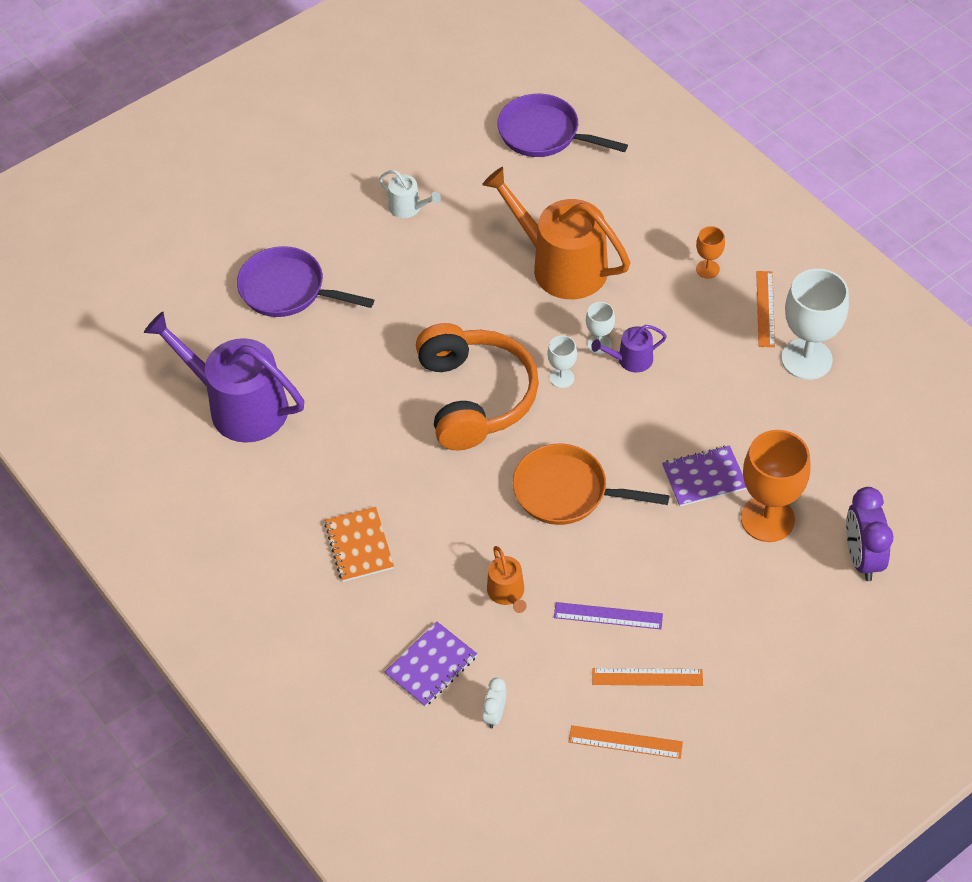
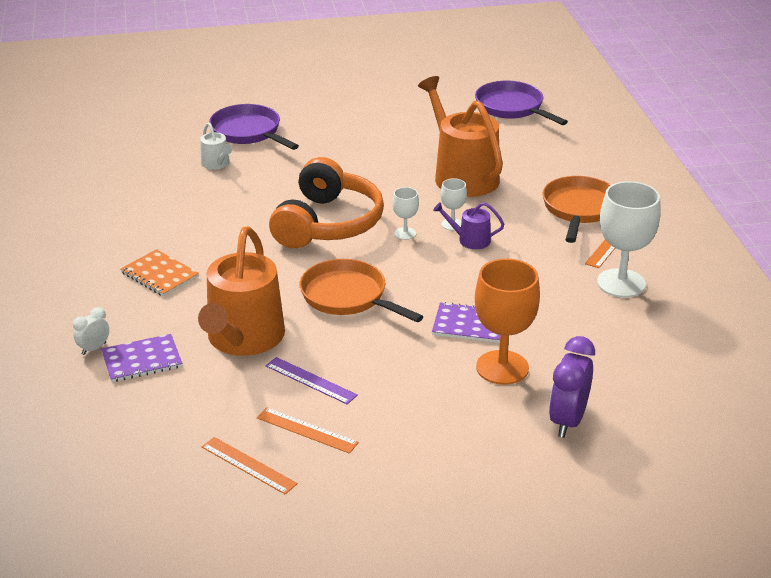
camera: 25 degrees right, 20 degrees down
purple watering can [144,312,304,443] -> none
orange notebook [324,507,394,582] -> orange notebook turned 60 degrees counterclockwise [121,249,199,297]
white watering can [379,170,441,218] -> white watering can moved to [200,122,232,170]
white clock [482,678,506,728] -> white clock moved to [73,307,109,355]
orange watering can [487,546,527,613] -> orange watering can [198,227,285,356], size x2.22
orange goblet [696,226,725,278] -> orange pan [542,176,611,243]

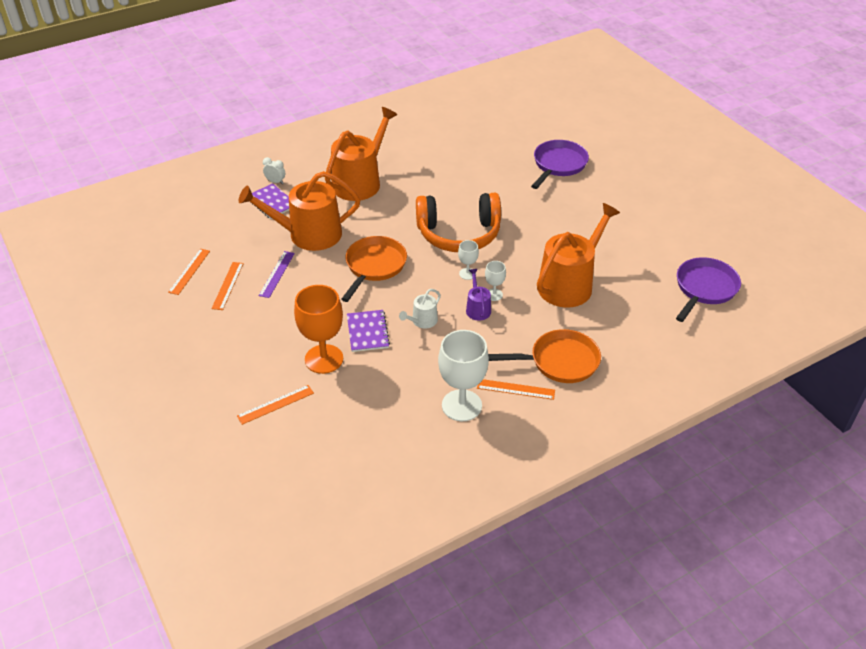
camera: 70 degrees right, 10 degrees up
orange notebook [121,249,199,297] -> orange watering can [325,107,397,201]
white watering can [200,122,232,170] -> white watering can moved to [399,289,441,329]
purple clock [549,336,595,438] -> orange ruler [237,385,314,425]

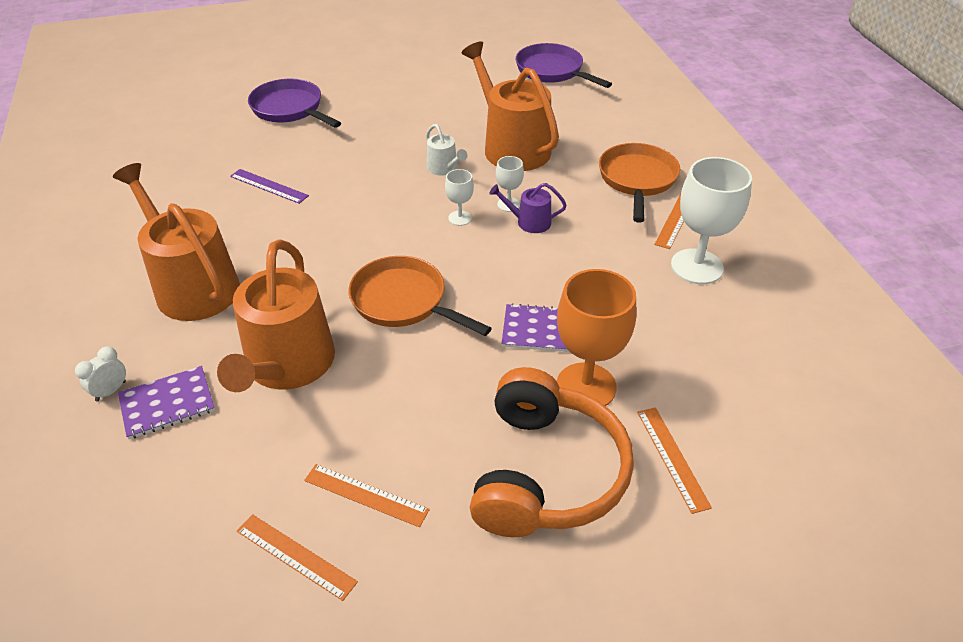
camera: 75 degrees left, 0 degrees up
purple ruler [258,251,295,298] -> purple ruler moved to [230,169,309,204]
white watering can [399,289,441,329] -> white watering can moved to [426,124,467,176]
orange headphones [416,193,501,252] -> orange headphones moved to [470,367,634,537]

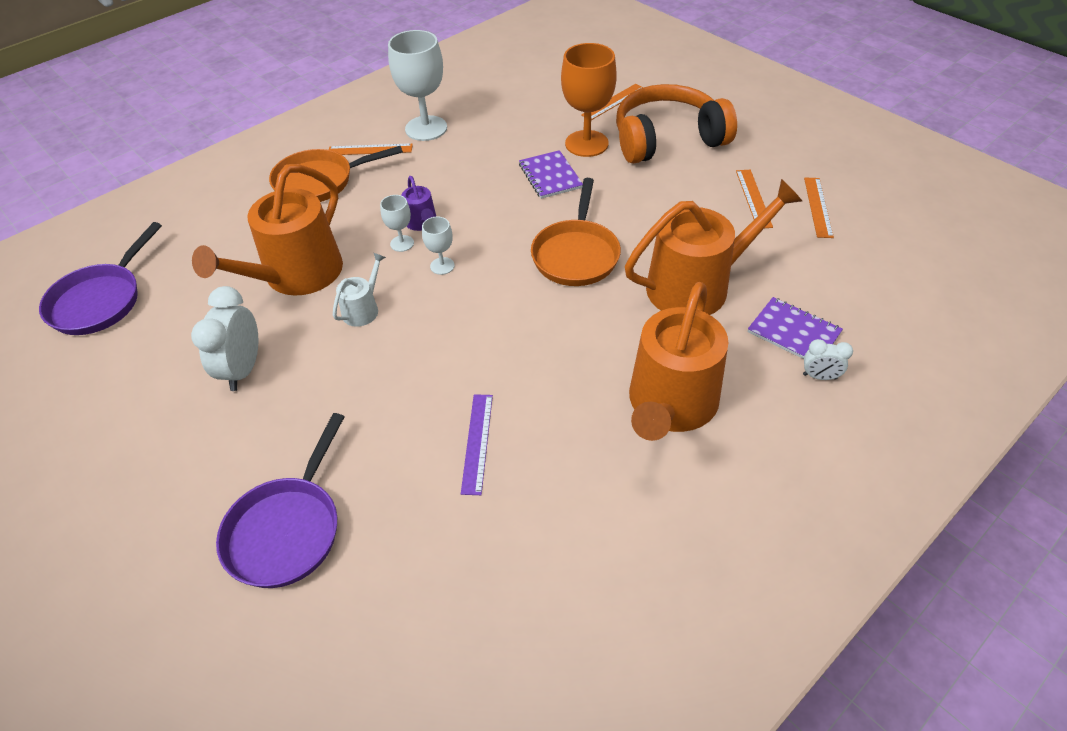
camera: 115 degrees left, 5 degrees up
none -> white clock [191,286,258,391]

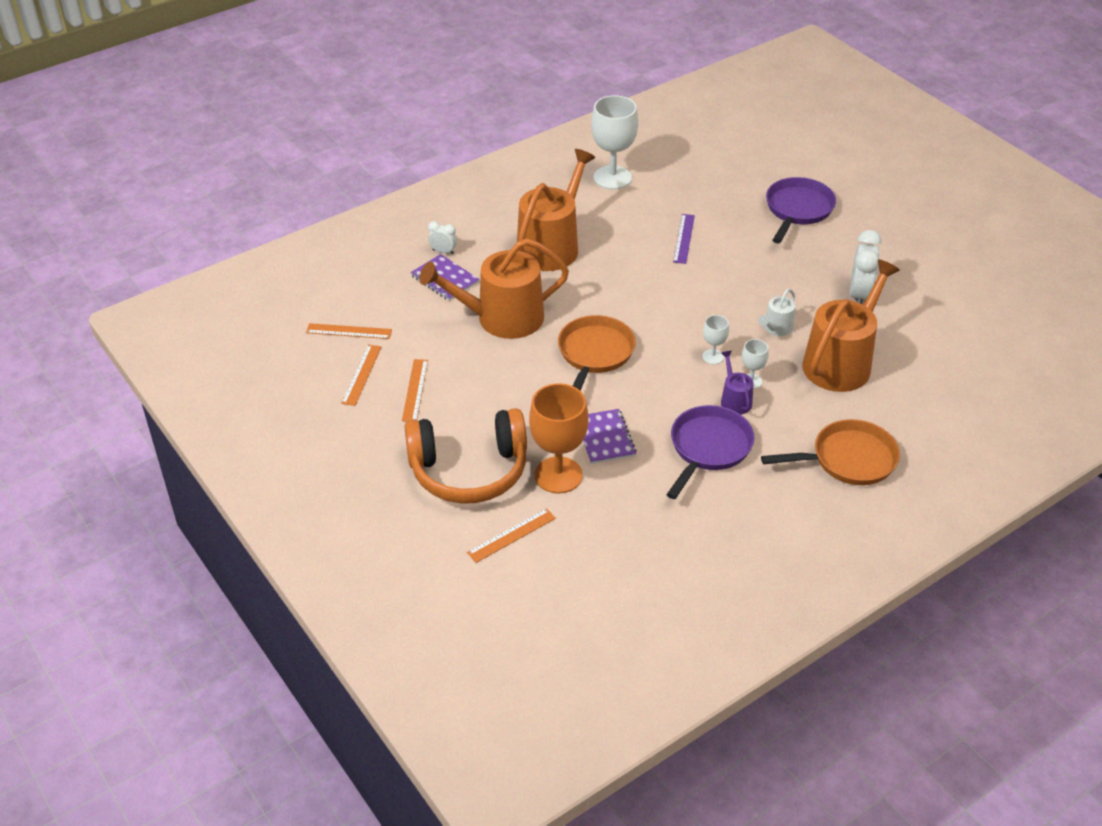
camera: 175 degrees left, 5 degrees down
purple pan [39,222,162,335] -> purple pan moved to [666,405,754,499]
orange ruler [329,143,413,155] -> orange ruler moved to [306,323,392,339]
white goblet [388,30,447,141] -> white goblet moved to [591,95,638,189]

